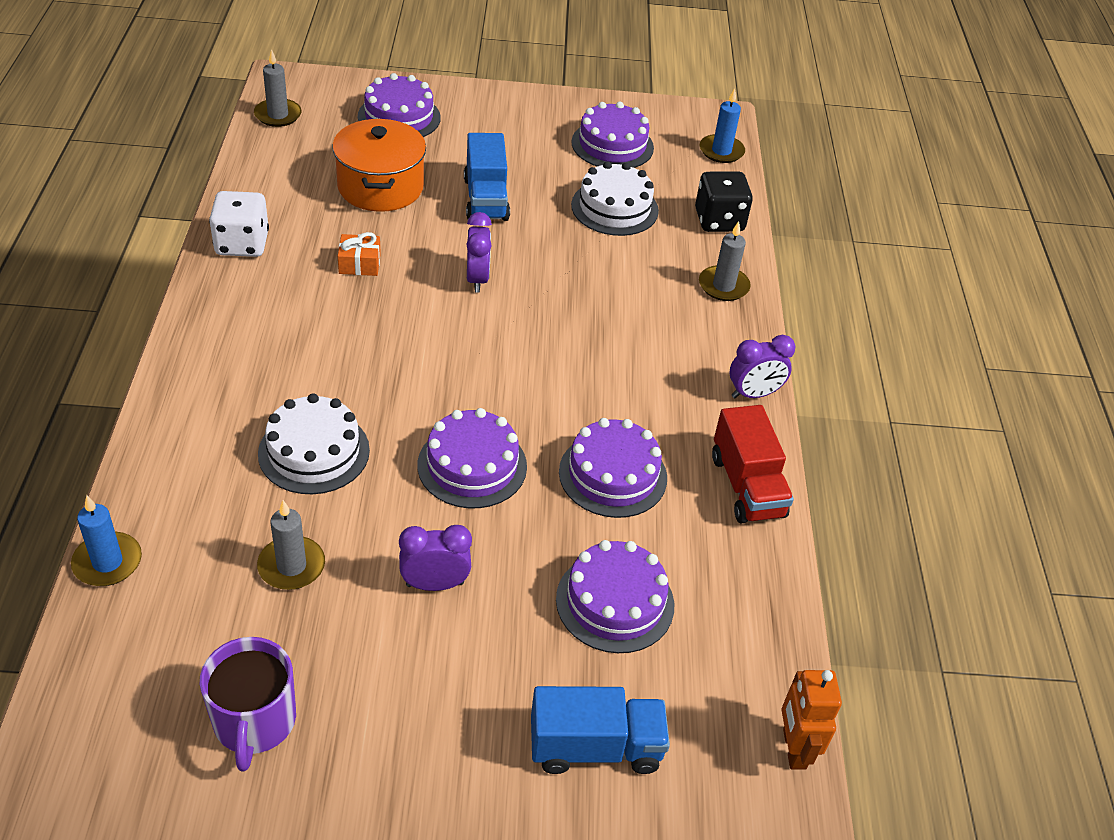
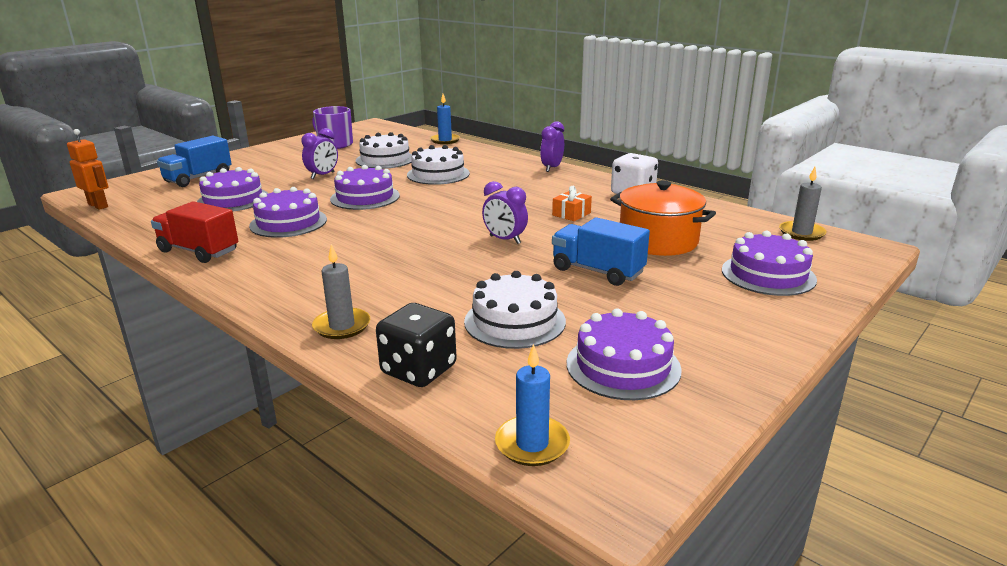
camera: 135 degrees right, 20 degrees down
grey candle [257,500,325,590] -> white cake [356,132,412,169]
purple clock [730,335,795,398] -> purple clock moved to [540,121,564,172]

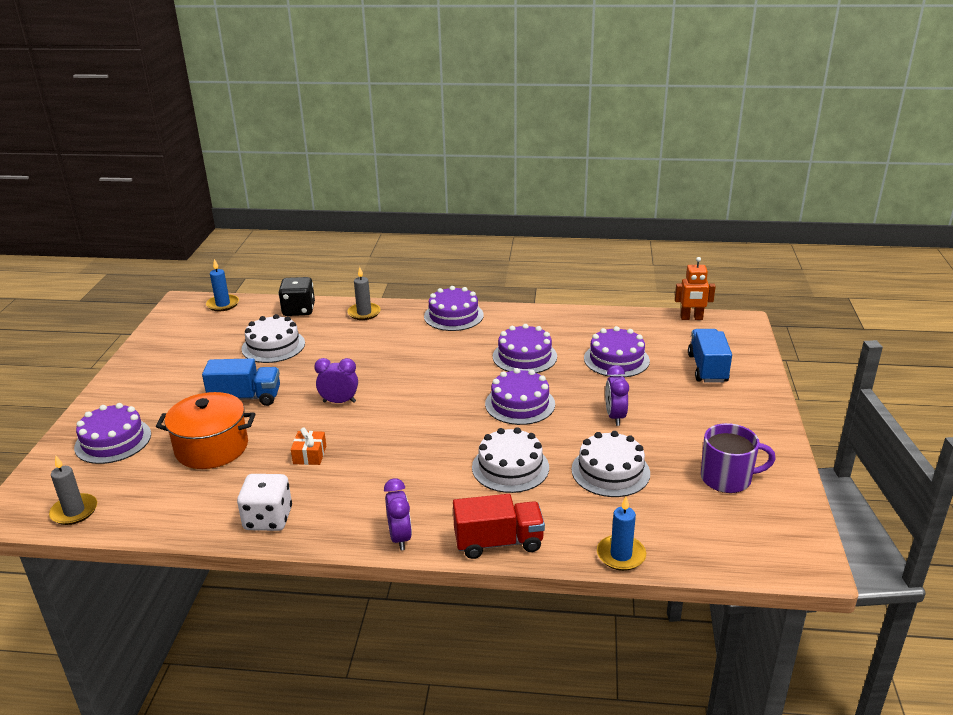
camera: 145 degrees right, 5 degrees up
red truck [151,201,238,263] -> red truck moved to [453,494,545,559]
purple cake [567,308,682,400] -> purple cake moved to [424,286,484,331]

